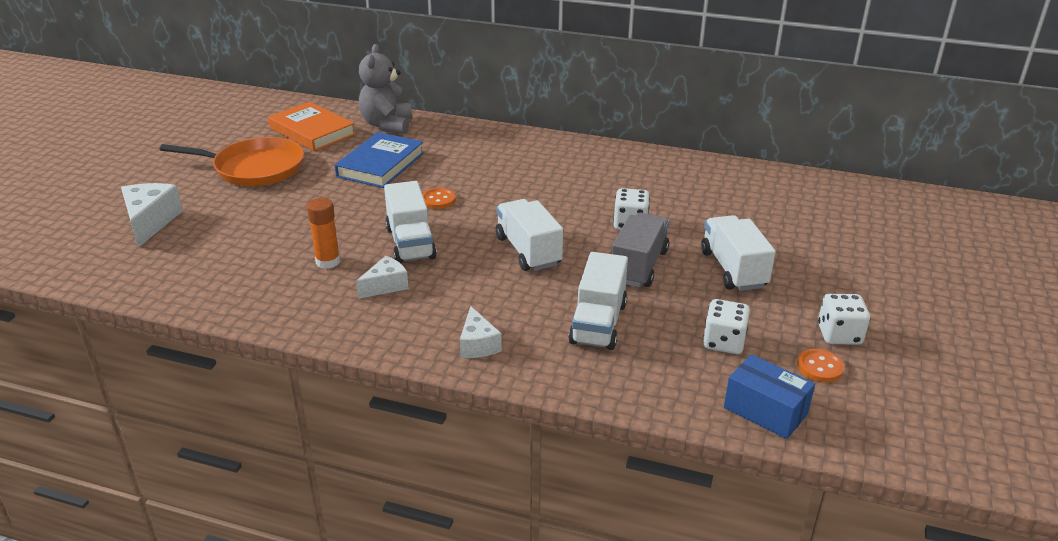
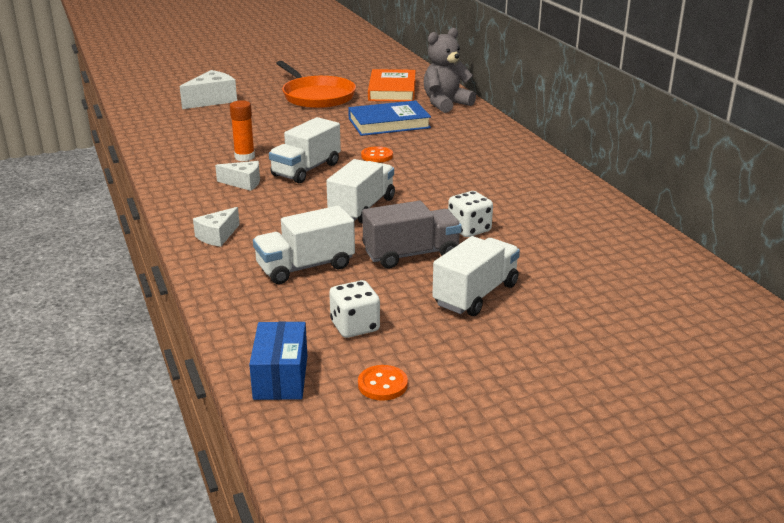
camera: 50 degrees right, 5 degrees down
white dice [818,294,870,345] -> none

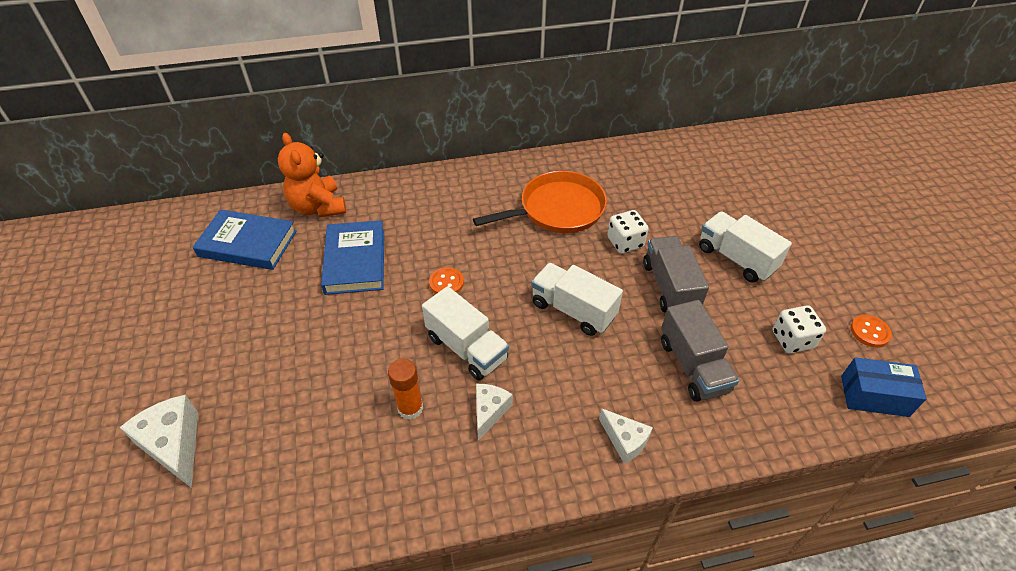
camera: 80 degrees left, 20 degrees up
white truck [253,206,355,284] -> grey truck [661,300,740,401]
orange pan [276,61,356,108] -> orange pan moved to [473,171,607,233]
orange book [368,69,416,102] -> blue book [193,209,297,270]
grey teddy bear [424,28,476,113] -> orange teddy bear [278,133,346,217]

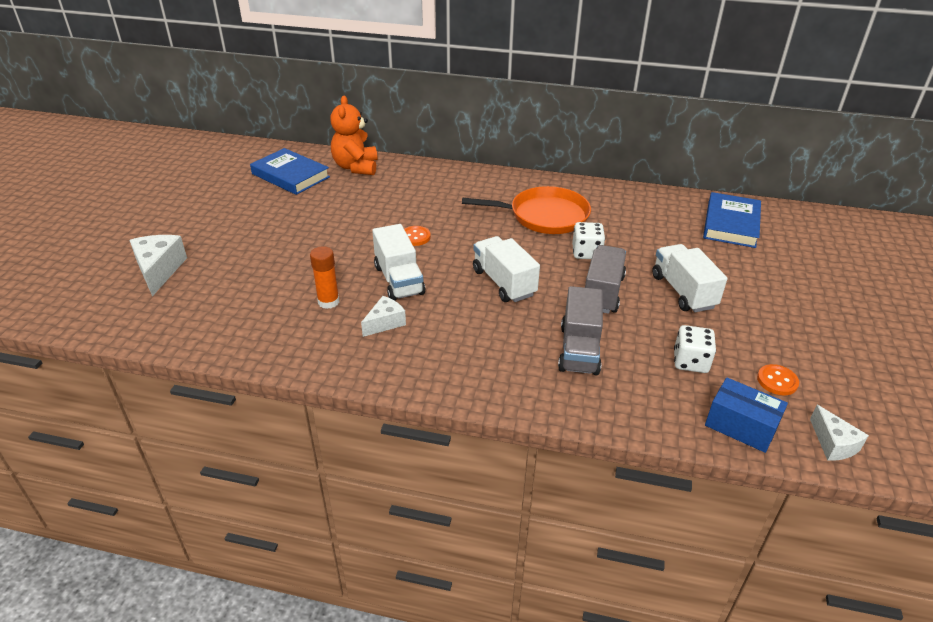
camera: 25 degrees right, 10 degrees down
blue book [321,220,384,295] -> blue book moved to [703,192,761,248]
white cheese [599,408,653,464] -> white cheese moved to [810,405,869,461]

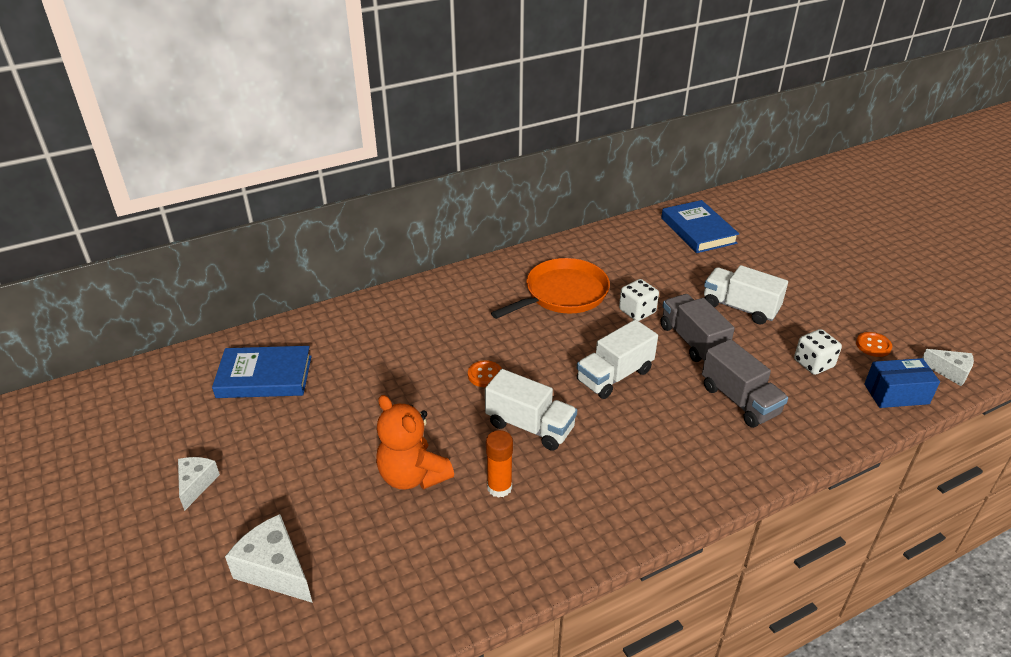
camera: 40 degrees left, 0 degrees up
orange teddy bear [330,96,377,175] -> orange teddy bear moved to [376,395,454,490]
white cheese [361,296,406,337] -> white cheese moved to [178,457,220,511]
white truck [473,236,540,302] -> white truck turned 60 degrees counterclockwise [577,320,658,399]

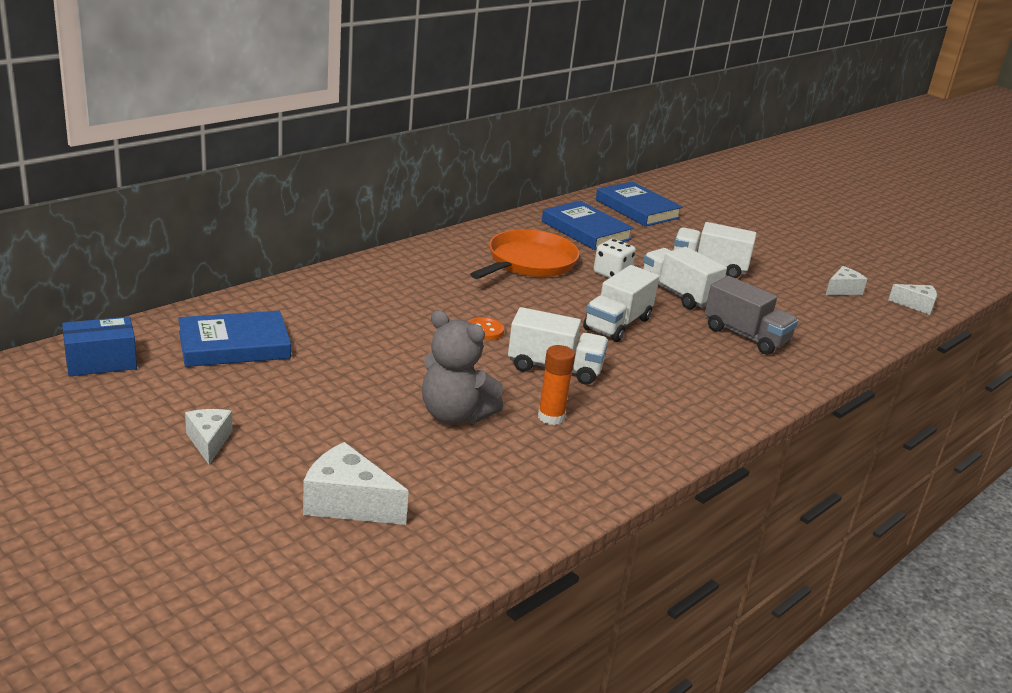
camera: 20 degrees left, 10 degrees down
orange teddy bear [376,395,454,490] -> grey teddy bear [422,310,503,424]
grey truck [661,294,735,362] -> white truck [643,247,727,309]
white dice [794,329,842,375] -> none
orange button [856,332,892,357] -> white cheese [826,266,867,295]
blue box [864,358,940,408] -> blue box moved to [62,317,137,376]
none -> blue book [542,201,633,250]

